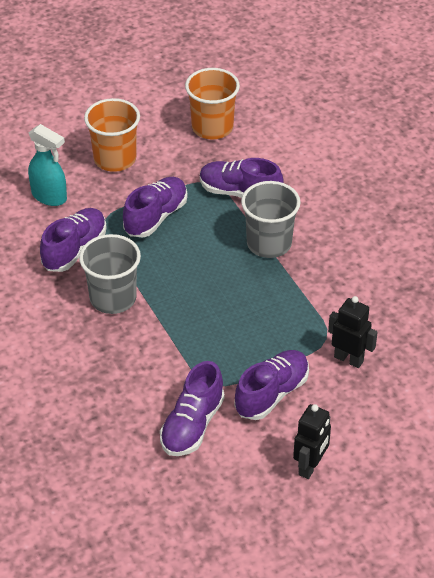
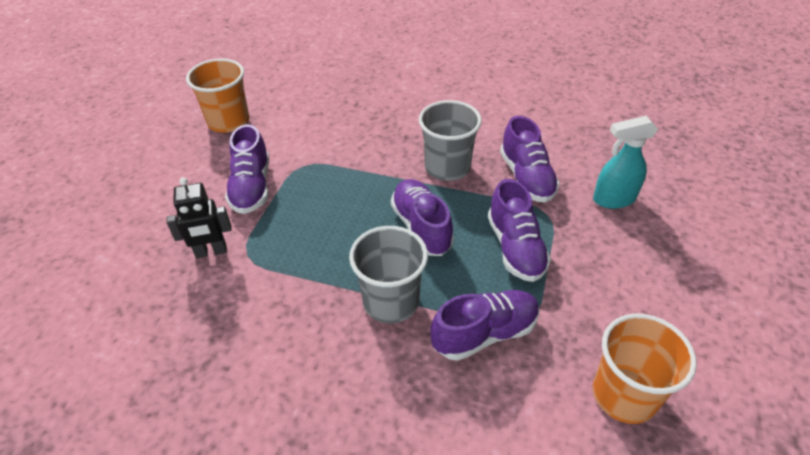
camera: 135 degrees right, 0 degrees up
orange cup [84,98,140,172] -> orange cup moved to [186,58,249,133]
purple shoe [160,361,225,456] -> purple shoe moved to [391,179,454,256]
black robot [293,404,331,479] -> none

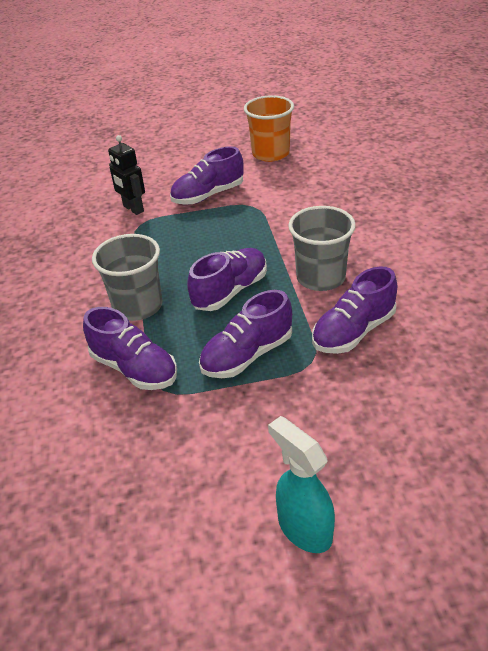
camera: 65 degrees right, 5 degrees down
turquoise spray bottle [593,116,658,209] -> turquoise spray bottle moved to [268,416,335,553]
orange cup [593,313,697,424] -> none

